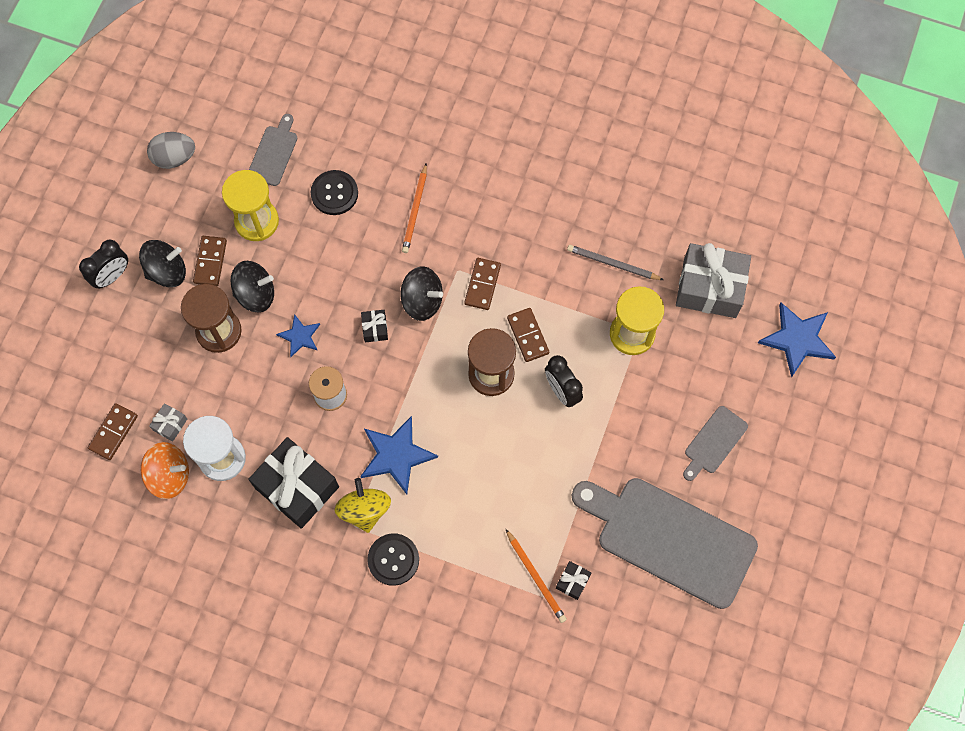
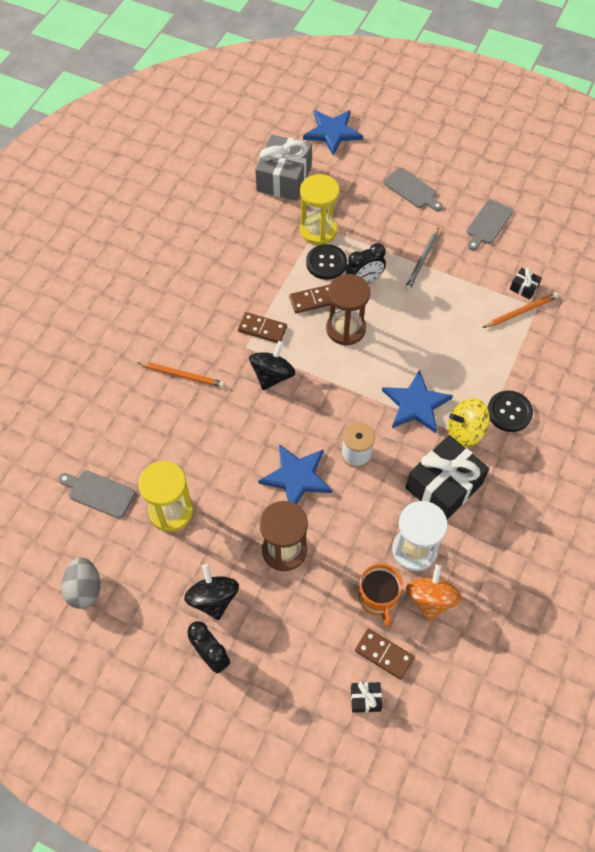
camera: 85 degrees left, 10 degrees down
grey gift [149,403,187,442] -> orange mug [358,564,403,627]
brown domino [193,236,227,286] -> none
black spinning top [230,261,274,313] -> none
blue star [276,314,320,357] -> blue star [258,444,332,504], size x1.74
black button [311,170,358,215] -> black button moved to [306,244,347,280]
black gift [361,310,388,342] -> black gift moved to [351,682,382,713]
grey pencil [567,245,664,280] -> grey pencil moved to [405,228,439,291]
grey cutting board [572,478,758,609] -> grey cutting board [467,200,513,250], size x0.46

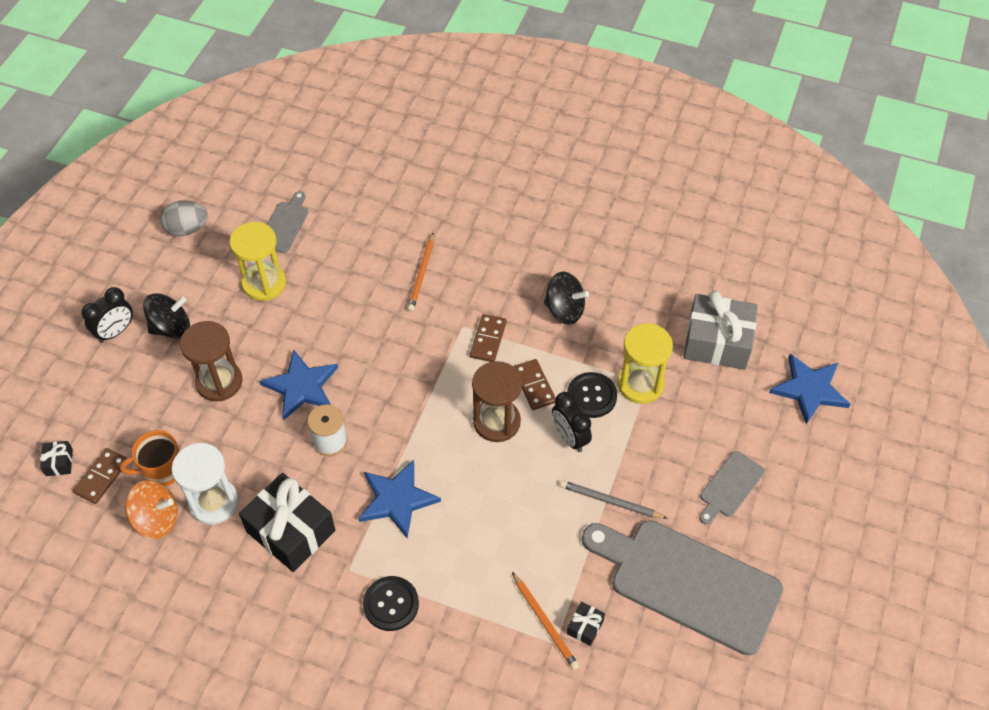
camera: 85 degrees right, 5 degrees down
black spinning top [249,341,295,390] -> black spinning top moved to [544,271,589,325]
yellow spinning top [448,398,490,447] -> none
grey cutting board [467,200,513,250] -> grey cutting board [582,520,783,656], size x2.19

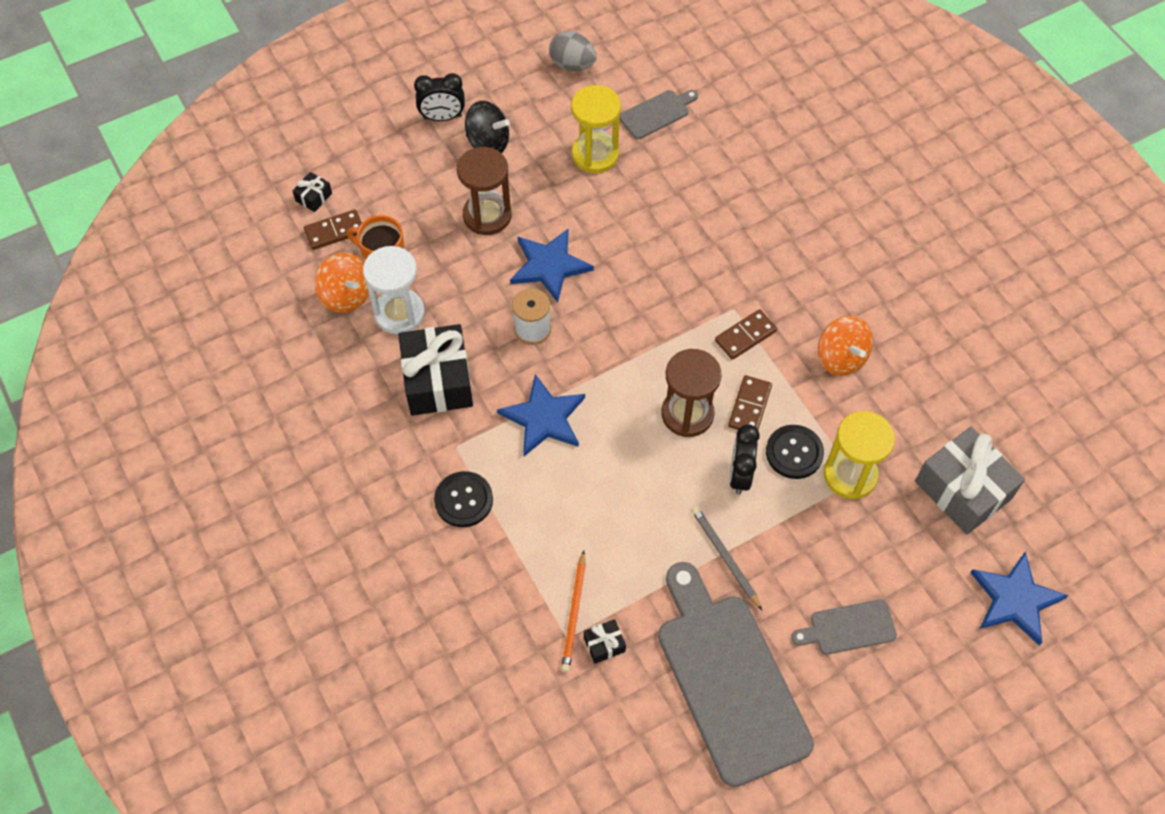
camera: 40 degrees right, 5 degrees up
orange pencil [407,233,434,311] -> none
black spinning top [544,271,589,325] -> orange spinning top [818,316,873,376]

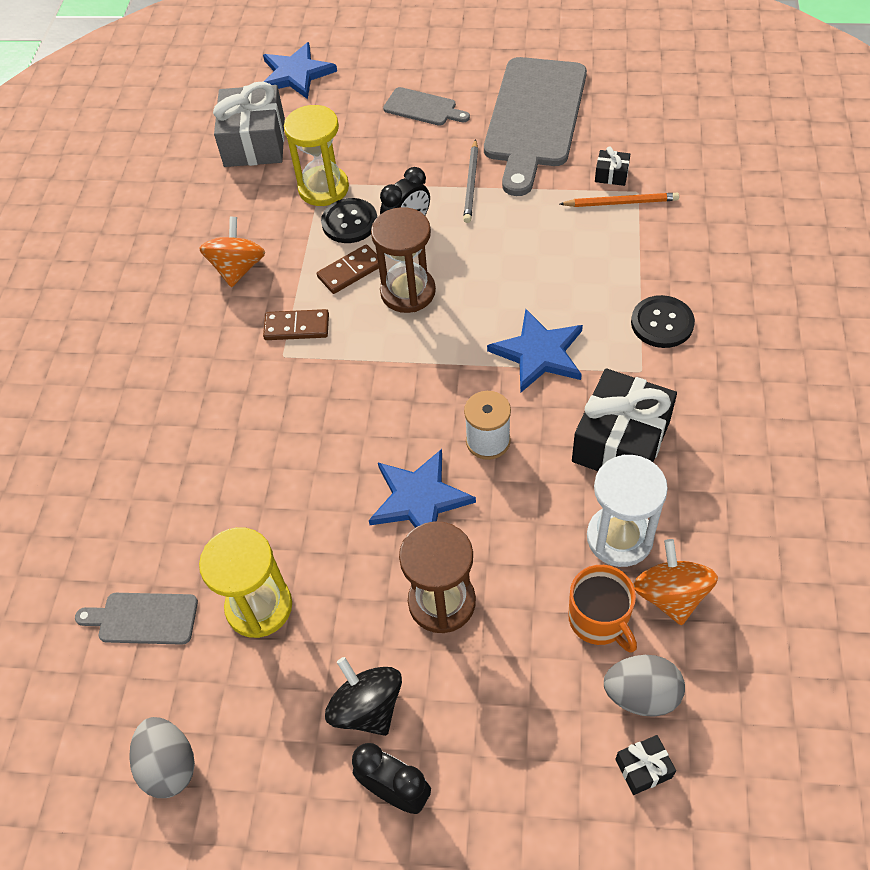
camera: 140 degrees left, 5 degrees down
brown domino [304,210,362,250] -> grey egg [604,655,685,717]
orange pencil [561,550,586,672] -> orange pencil turned 45 degrees clockwise [560,193,679,207]

